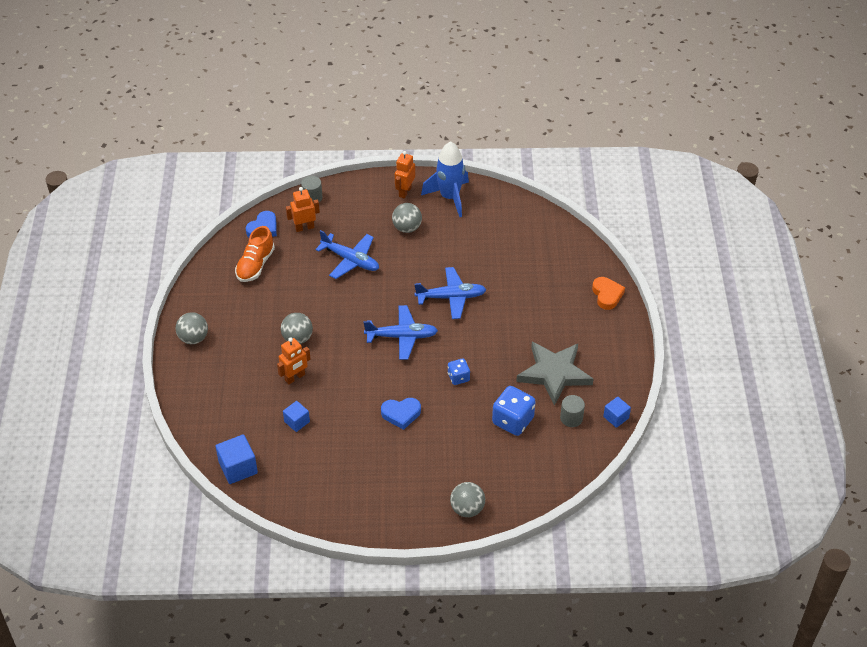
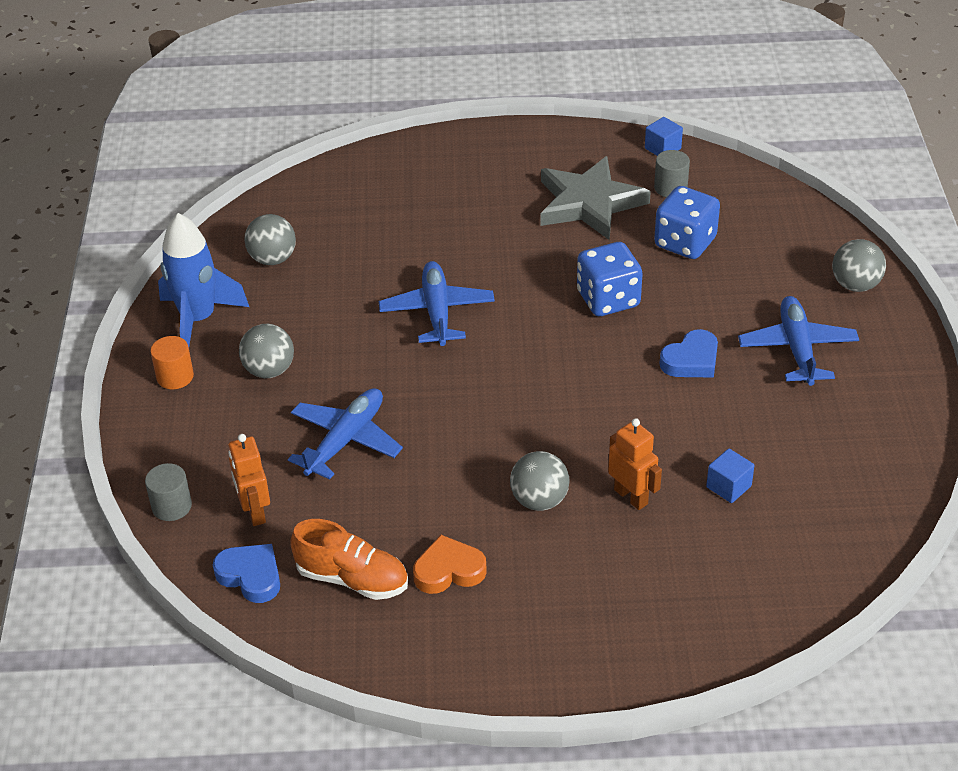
camera: 90 degrees left, 5 degrees down
grey ball [176,312,208,344] -> grey ball moved to [244,214,296,265]
blue cube [216,434,258,484] -> none
blue plane [364,305,438,360] -> blue plane moved to [738,296,859,386]
blue heart [381,398,421,430] -> blue heart turned 60 degrees clockwise [659,329,718,378]
orange robot [395,151,415,199] -> orange cylinder [150,336,194,389]
blue dice [448,358,470,385] -> blue dice [577,242,643,316], size x1.74
orange heart [592,277,625,310] -> orange heart moved to [413,535,487,594]

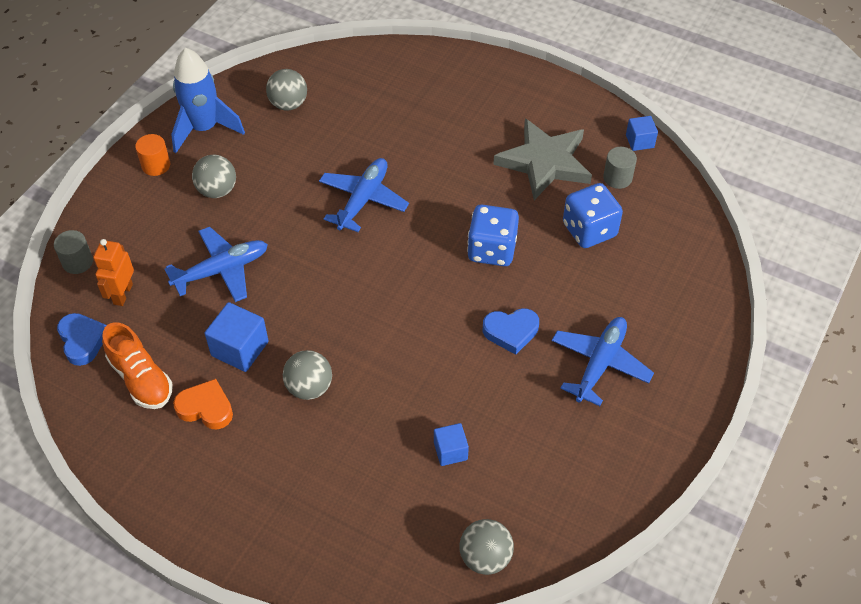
camera: 30 degrees right, 10 degrees up
orange robot [608,418,662,510] -> none
grey ball [832,239,886,292] -> grey ball moved to [459,519,514,575]
none -> blue cube [205,302,269,372]

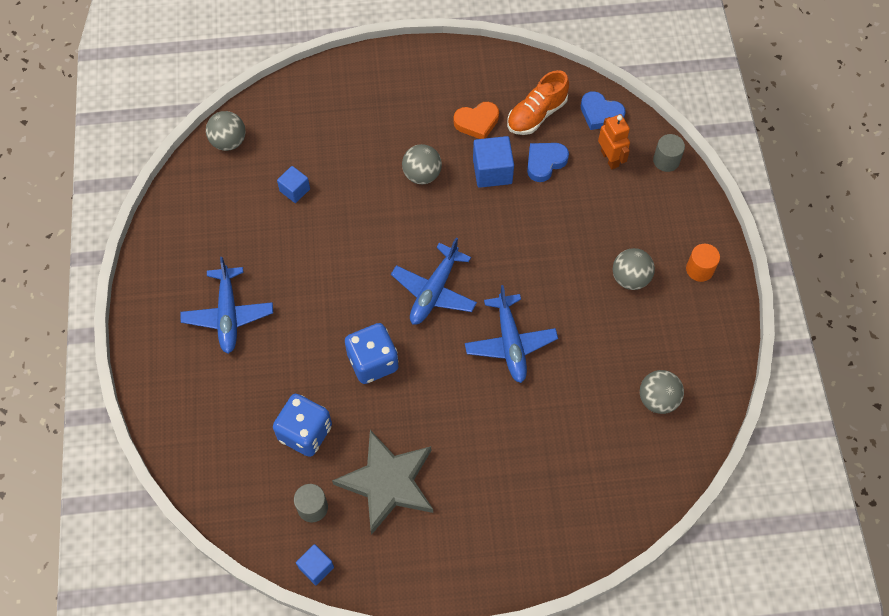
camera: 145 degrees right, 10 degrees up
orange shoe [102,322,173,409] -> orange shoe turned 60 degrees counterclockwise [507,70,569,135]
blue plane [164,227,268,302] -> blue plane moved to [391,238,477,325]
blue rocket [171,48,245,153] -> none
blue heart [483,308,539,355] -> blue heart moved to [527,143,569,182]

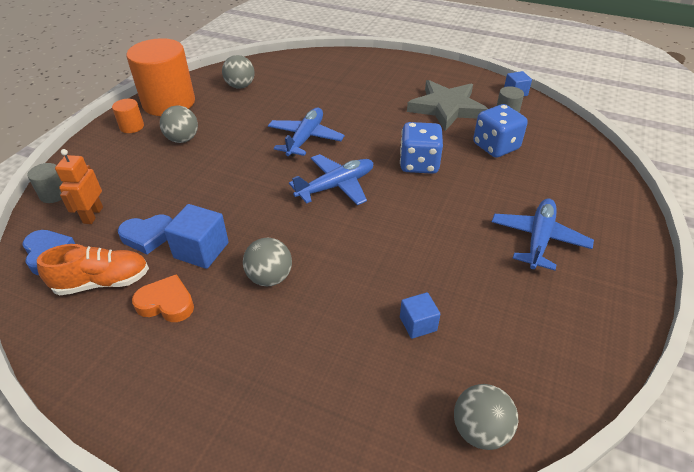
camera: 150 degrees left, 20 degrees down
none -> orange cylinder [126,38,195,116]

